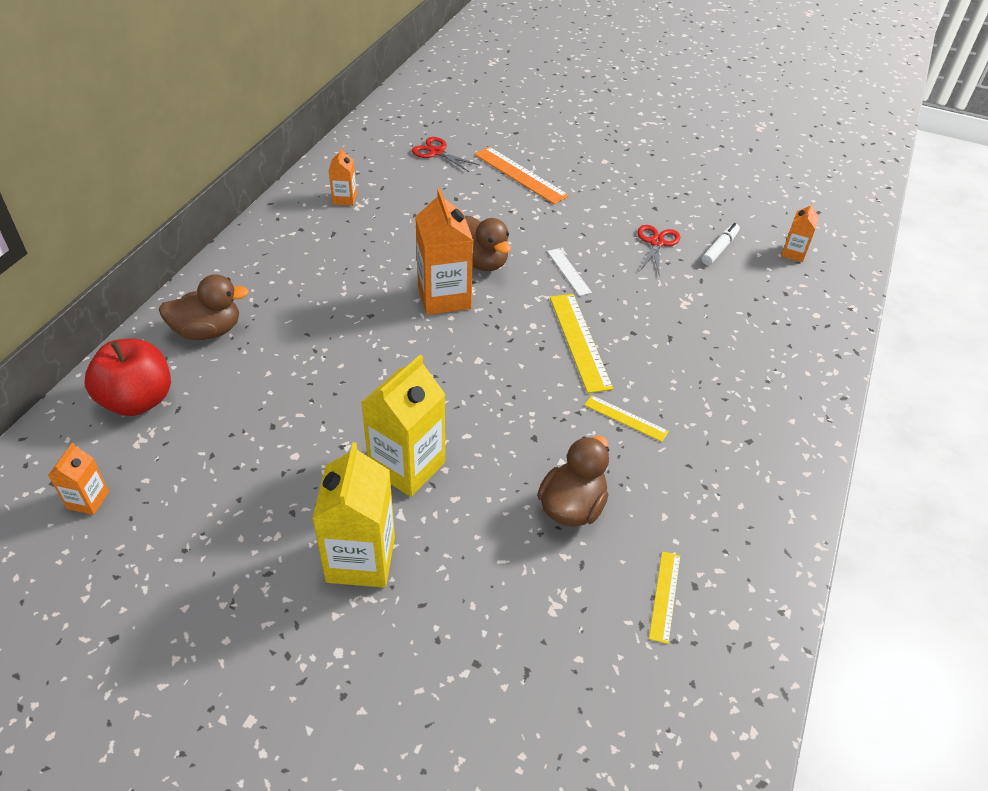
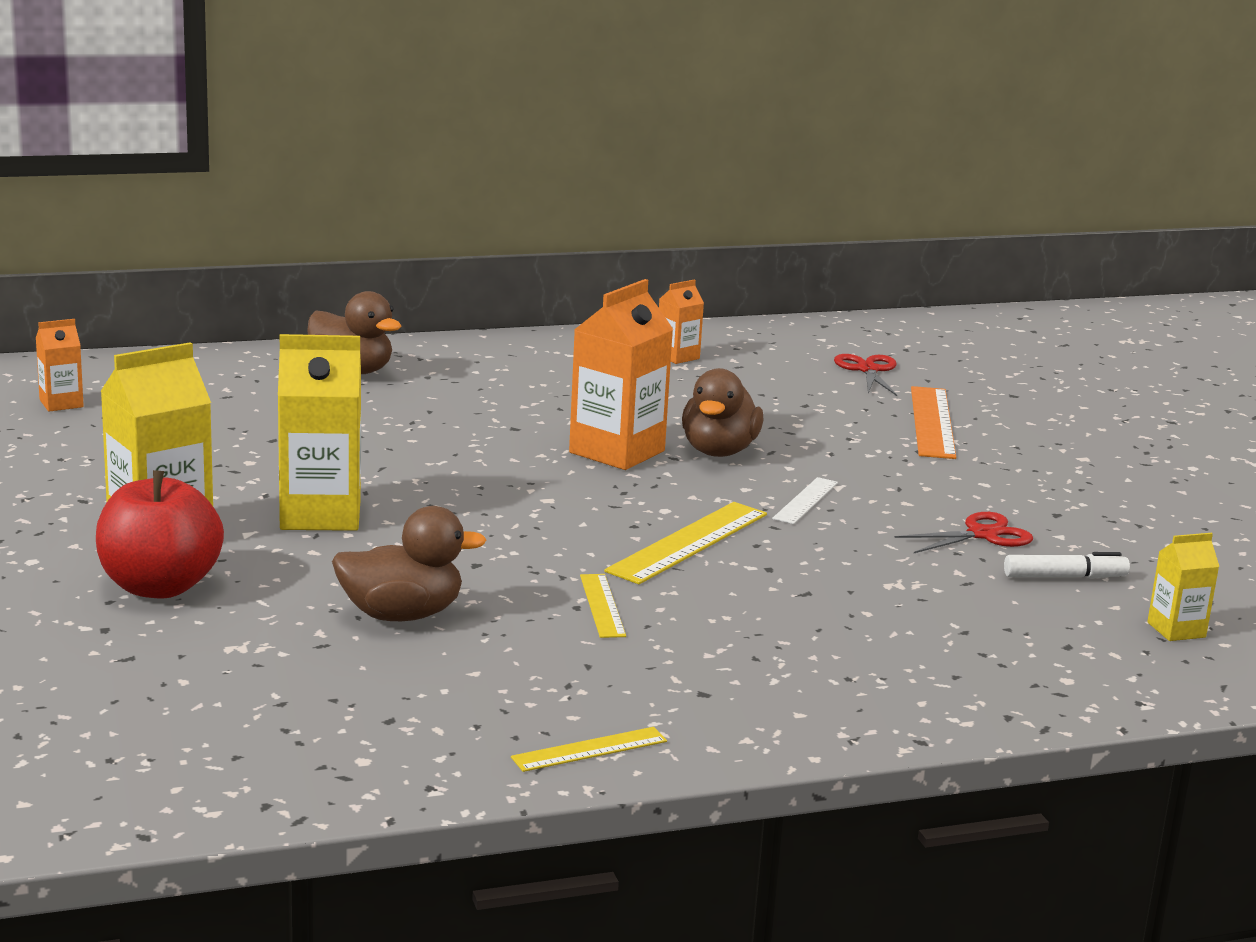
camera: 50 degrees right, 25 degrees down
red apple [85,339,171,416] -> red apple moved to [96,470,224,598]
yellow ruler [649,551,680,644] -> yellow ruler moved to [511,727,667,772]
orange carton [781,202,819,262] -> yellow carton [1147,533,1219,641]

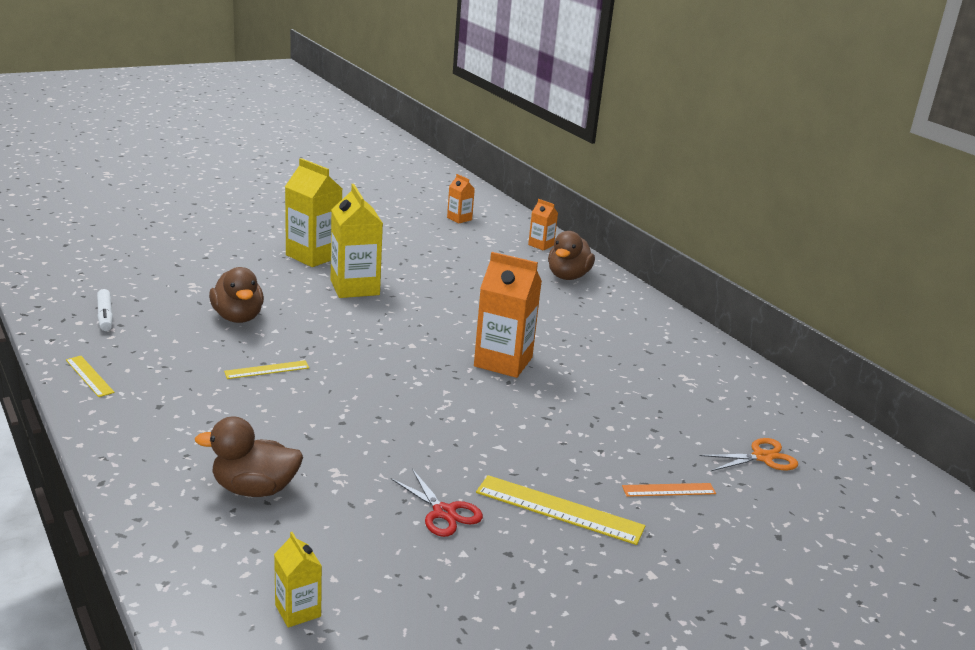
camera: 75 degrees right, 5 degrees up
red apple [96,470,224,598] -> none
yellow ruler [604,502,767,584] -> yellow ruler moved to [476,475,645,545]
orange carton [659,279,704,364] -> orange carton moved to [528,199,558,251]
brown duck [682,368,764,457] -> brown duck moved to [195,416,303,497]
white ruler [772,477,838,524] -> none
red scissors [834,354,897,396] -> orange scissors [700,438,798,471]
orange ruler [911,386,956,459] -> orange ruler [622,483,716,497], size x0.57
white marker [1004,552,1130,578] -> white marker moved to [97,289,113,331]

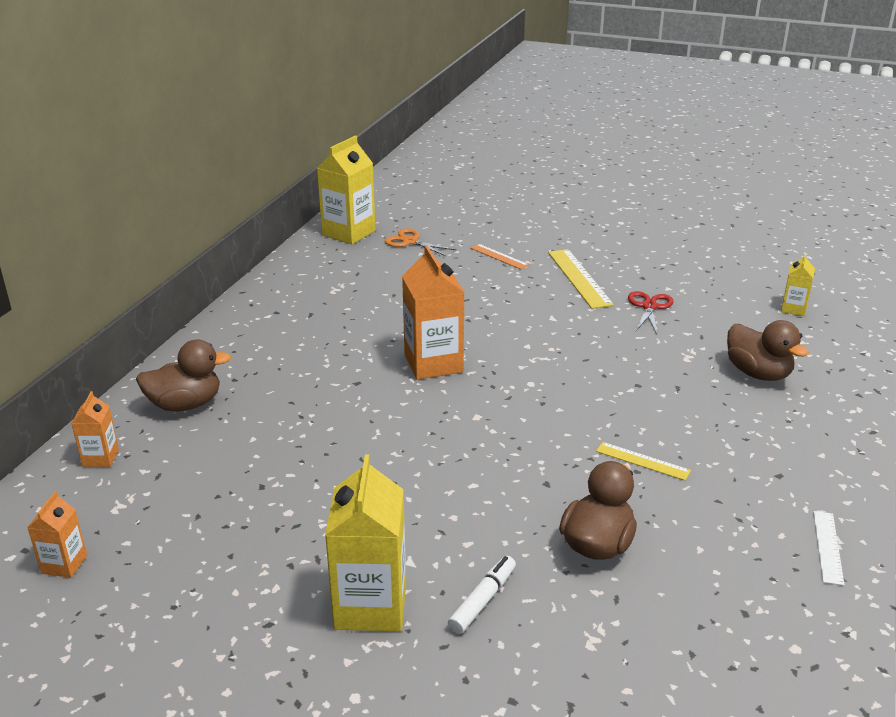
camera: 125 degrees left, 5 degrees up
yellow ruler [66,356,115,397] -> white ruler [813,511,844,586]
white marker [97,289,113,331] -> white marker moved to [448,556,516,634]
yellow carton [331,184,383,298] -> yellow carton moved to [317,136,376,244]

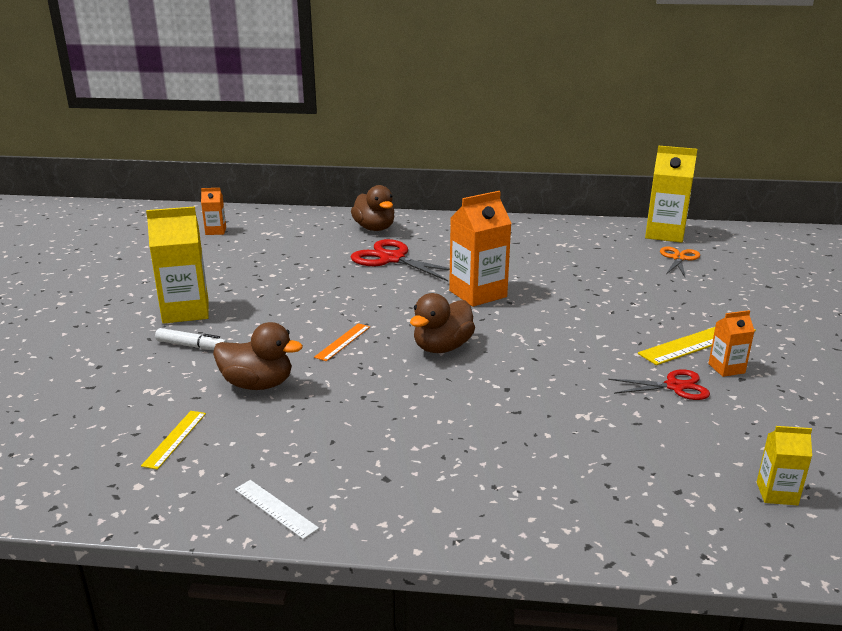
camera: 75 degrees right, 5 degrees down
orange carton [71,391,119,467] -> orange carton moved to [708,310,755,377]
orange ruler [470,244,529,269] -> orange ruler moved to [314,323,370,361]
yellow ruler [596,442,691,481] -> yellow ruler moved to [141,411,206,470]
brown duck [727,320,809,381] -> brown duck moved to [410,293,475,353]
white ruler [813,511,844,586] -> white ruler turned 45 degrees clockwise [235,480,319,539]
none -> red scissors [351,239,450,281]

